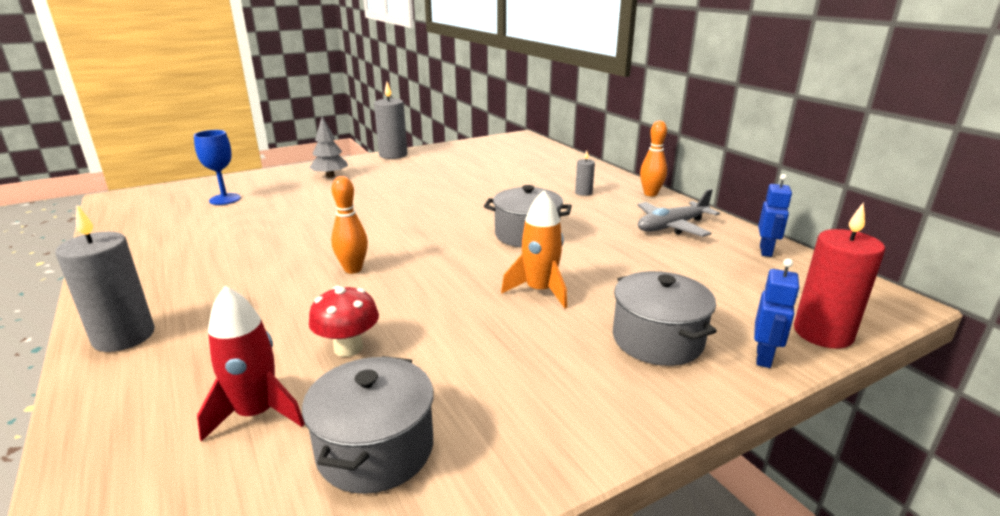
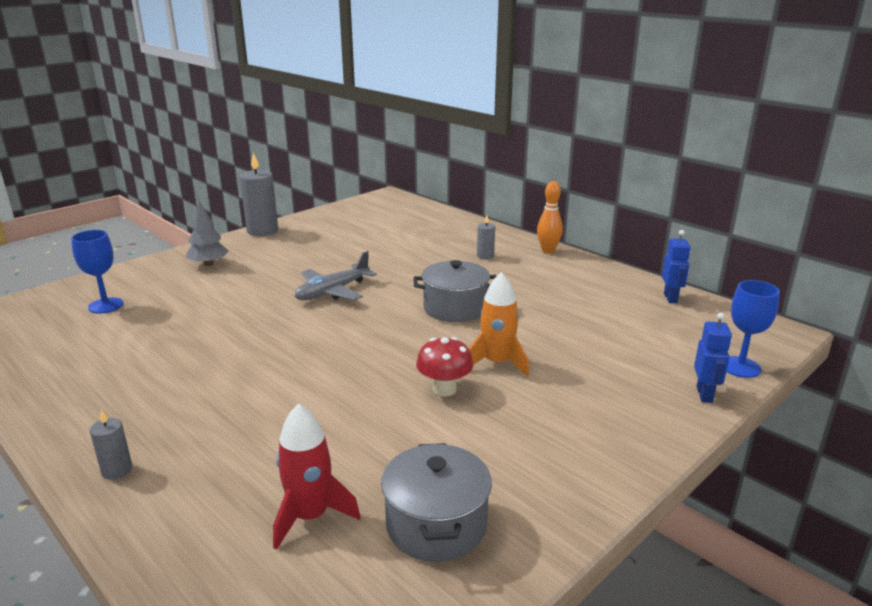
camera: 15 degrees left, 0 degrees up
grey candle [55,205,155,352] -> grey candle [90,410,132,480], size x0.51
red mushroom [309,286,379,357] -> red mushroom moved to [416,337,473,396]
orange bowling pin [331,176,368,274] -> none
grey pot [613,271,717,366] -> none
grey plane [638,189,720,237] -> grey plane moved to [295,251,377,300]
red candle [794,203,885,349] -> blue goblet [726,280,780,378]

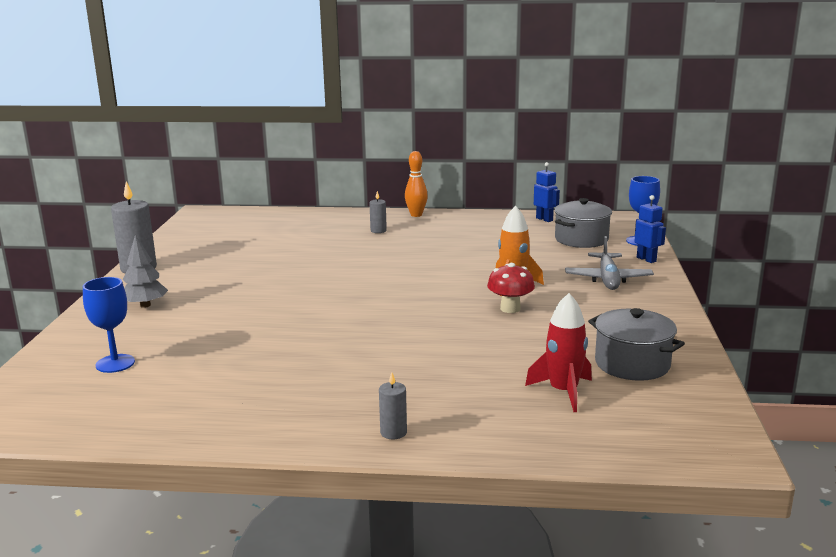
camera: 40 degrees left, 5 degrees down
grey plane [295,251,377,300] -> grey plane moved to [565,236,654,290]
grey pot [414,260,497,322] -> grey pot moved to [555,198,612,248]

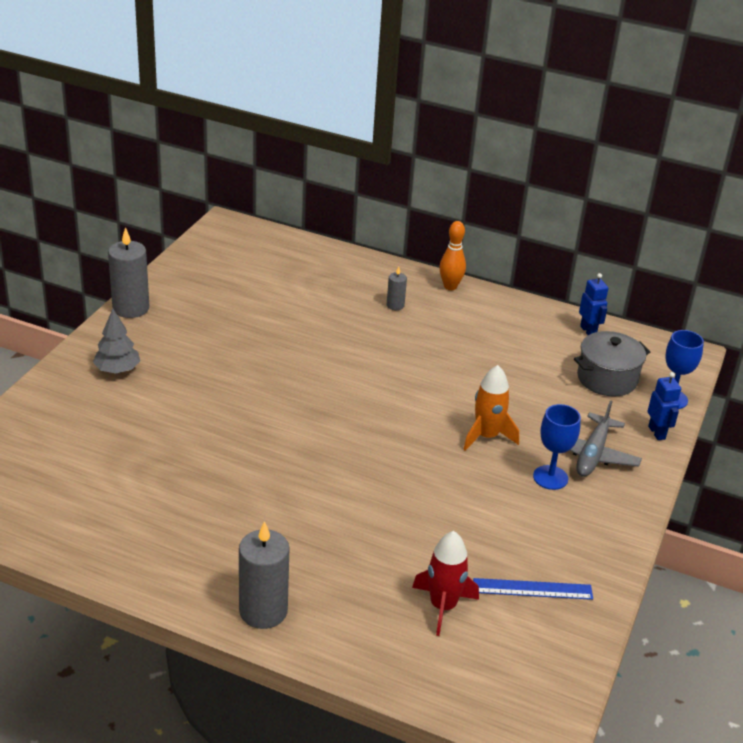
camera: 15 degrees right, 15 degrees up
blue goblet [83,277,135,373] -> blue goblet moved to [533,404,581,490]
grey candle [379,372,407,439] -> grey candle [239,521,290,629], size x1.96
red mushroom [487,263,535,313] -> none
grey pot [588,308,685,381] -> blue ruler [473,578,593,600]

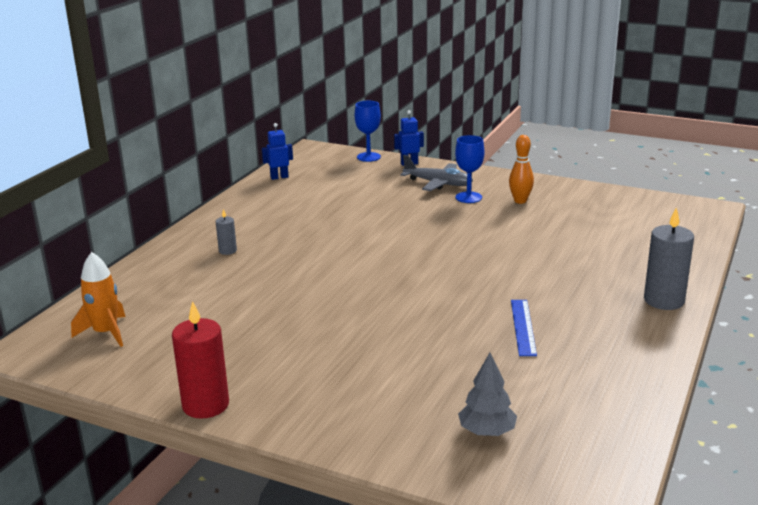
camera: 85 degrees left, 10 degrees down
grey tree [93,309,140,374] -> grey tree moved to [458,353,517,436]
grey candle [108,227,149,318] -> red candle [172,301,229,419]
red rocket [412,531,479,636] -> none
orange bowling pin [440,221,466,290] -> orange bowling pin moved to [509,135,534,204]
orange rocket [463,365,519,451] -> orange rocket moved to [71,252,125,347]
blue ruler [473,578,593,600] -> blue ruler moved to [511,300,537,356]
grey pot [574,331,650,396] -> none

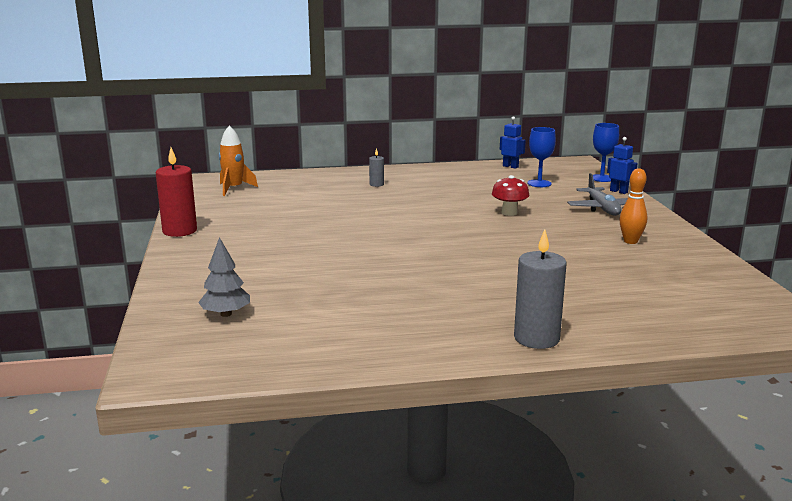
camera: 55 degrees right, 5 degrees down
blue goblet [455,135,484,203] -> blue goblet moved to [527,127,556,187]
blue ruler [511,300,537,356] -> none
none -> red mushroom [492,175,529,216]

